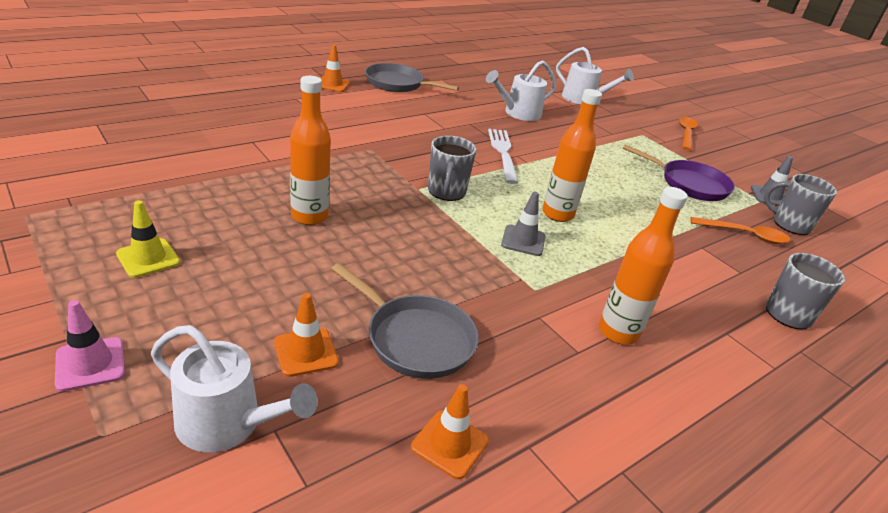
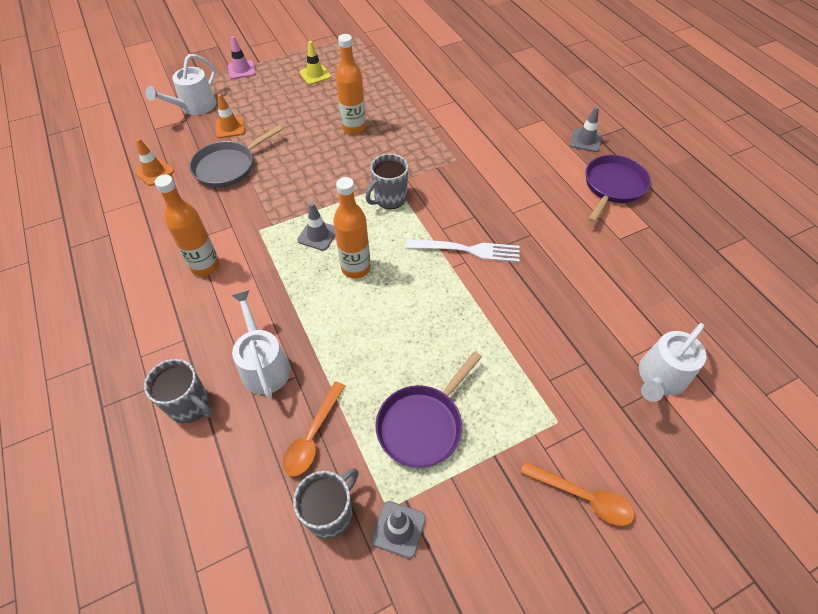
camera: 105 degrees right, 20 degrees up
orange traffic cone [321,45,350,92] -> grey traffic cone [570,106,602,152]
grey pan [365,63,459,92] -> purple pan [585,155,651,223]
grey mug [428,136,476,201] -> grey mug turned 60 degrees counterclockwise [365,154,408,209]
white watering can [486,60,556,121] -> white watering can moved to [231,290,291,398]

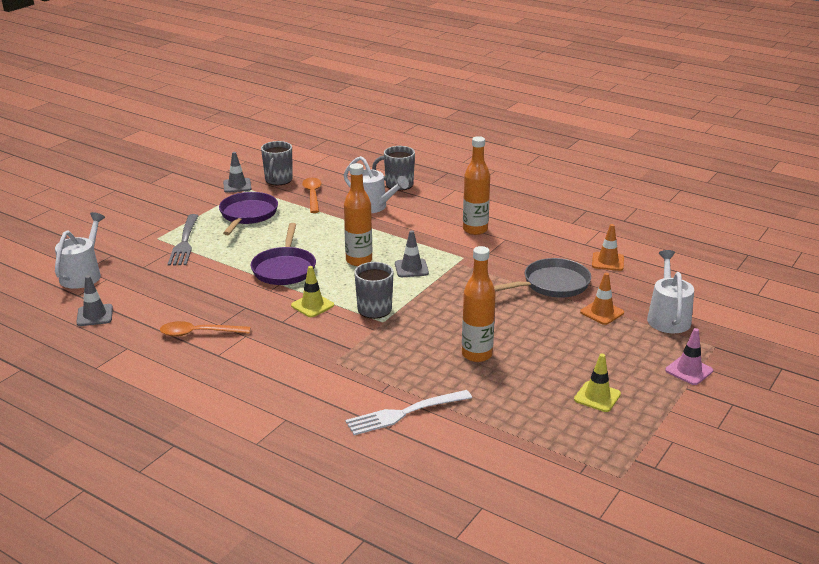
camera: 150 degrees right, 25 degrees down
grey pan [189,125,283,188] -> grey pan turned 45 degrees clockwise [494,258,591,298]
white fork [406,239,520,262] -> white fork moved to [345,390,472,435]
orange spoon [520,461,634,526] -> orange spoon moved to [160,321,250,337]
grey traffic cone [570,106,602,152] -> grey traffic cone moved to [76,275,113,326]
purple pan [585,155,651,223] -> purple pan moved to [251,223,316,285]
none -> grey fork [168,214,198,265]
none -> yellow traffic cone [291,266,334,317]

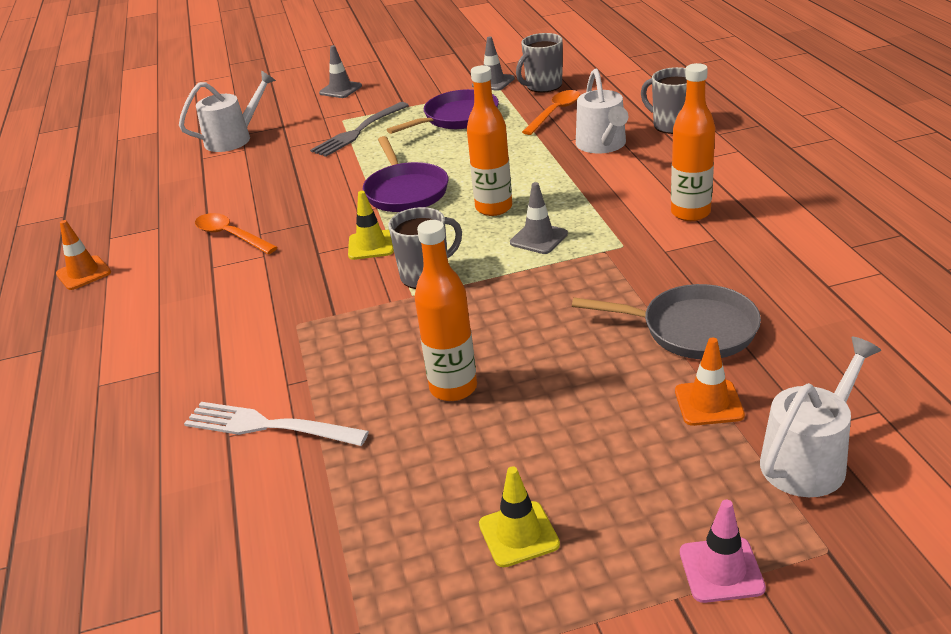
camera: 45 degrees right, 5 degrees up
grey traffic cone [76,275,113,326] -> grey traffic cone moved to [319,45,362,98]
purple pan [251,223,316,285] -> purple pan turned 60 degrees counterclockwise [363,136,448,212]
orange traffic cone [592,224,624,271] -> orange traffic cone moved to [56,220,111,290]

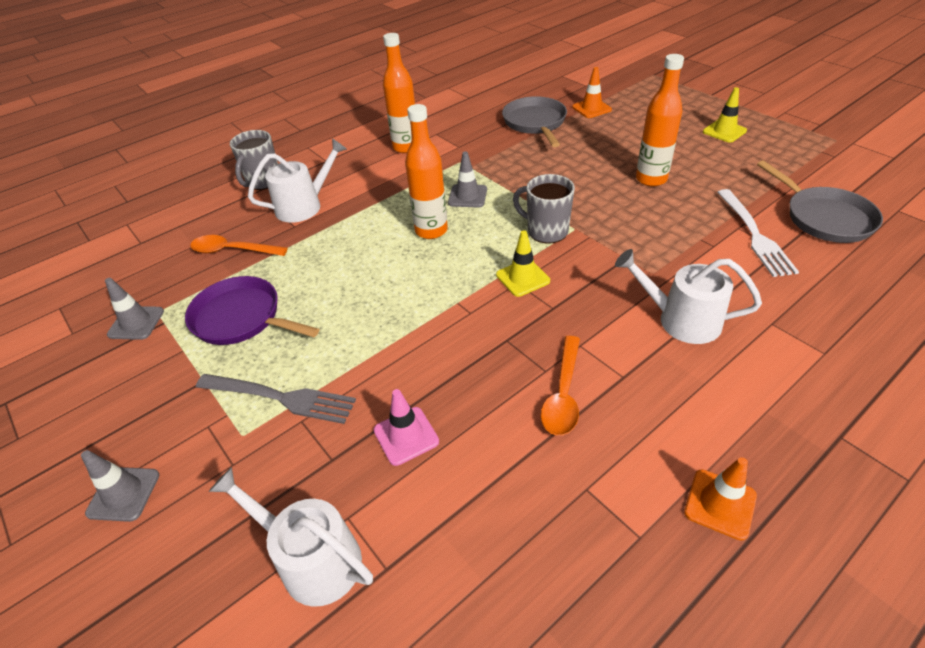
camera: 115 degrees left, 10 degrees up
purple pan [363,136,448,212] -> none
grey mug [516,33,563,93] -> none
pink traffic cone [680,500,766,603] -> pink traffic cone moved to [374,389,439,466]
white watering can [760,337,881,497] -> white watering can moved to [615,249,762,344]
none -> grey pan [757,160,883,243]

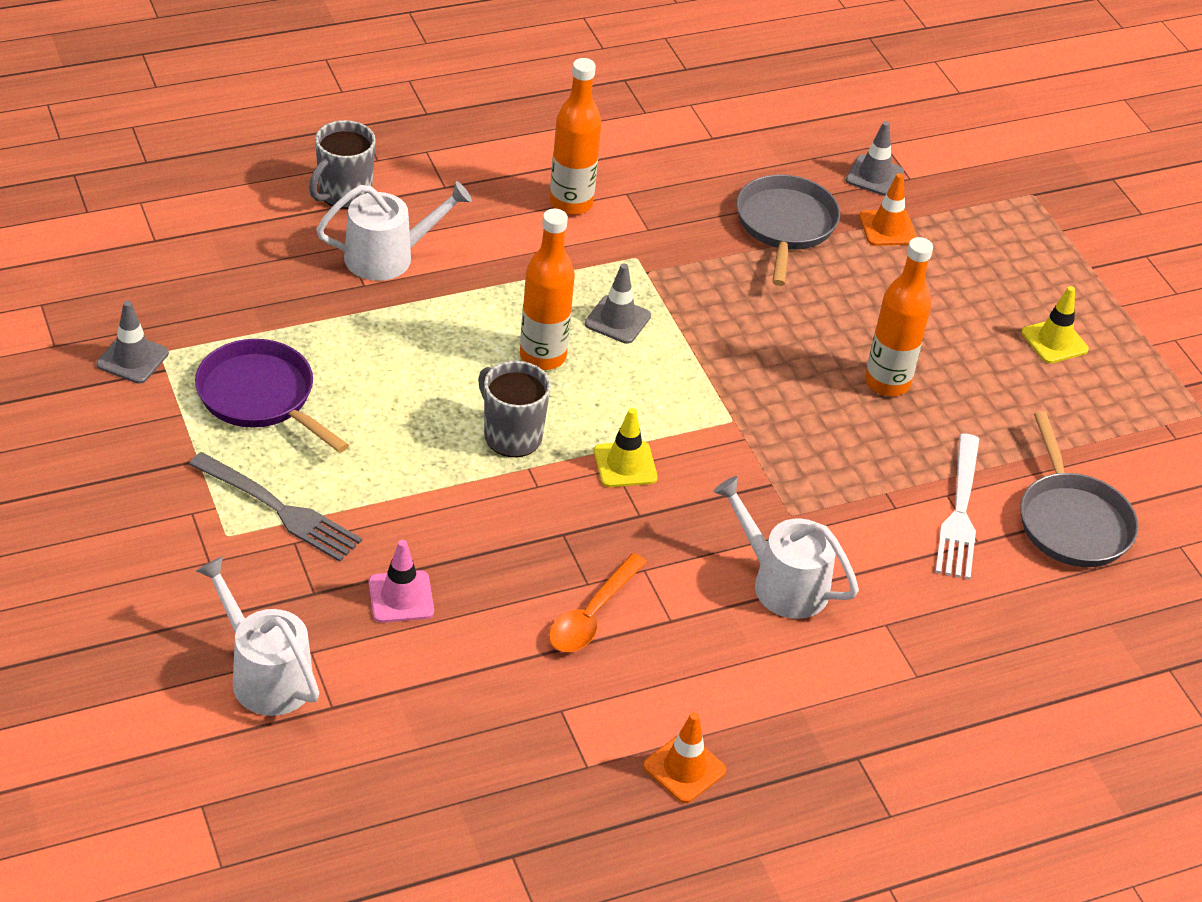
camera: 10 degrees right, 0 degrees up
grey traffic cone [81,450,159,522] -> grey traffic cone moved to [846,121,904,196]
orange spoon [190,235,288,256] -> none
grey mug [513,174,575,244] -> grey mug moved to [478,361,551,457]

